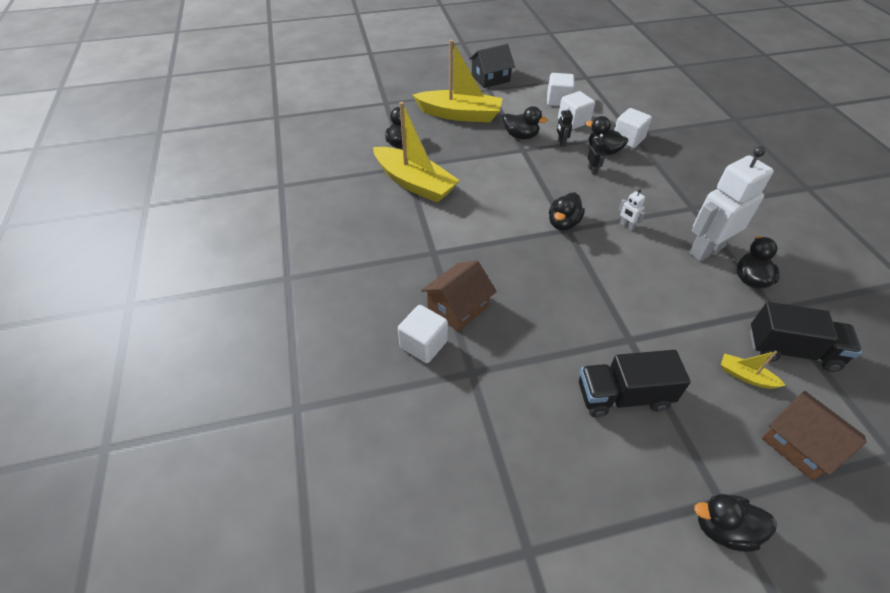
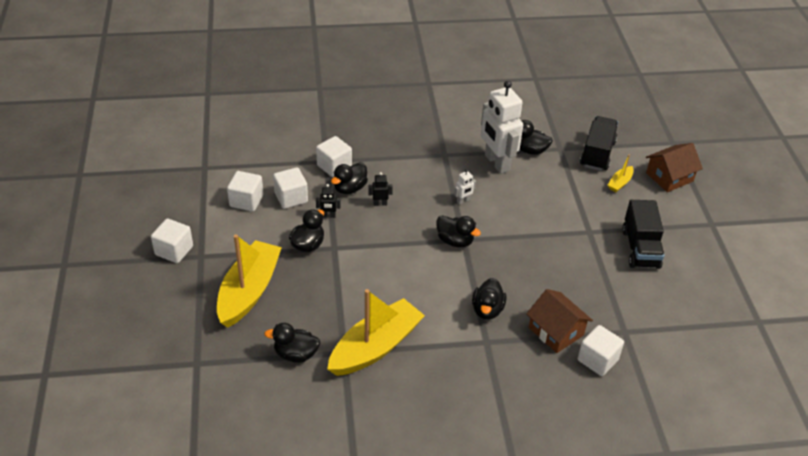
camera: 85 degrees left, 5 degrees down
black house [469,44,515,88] -> white cube [151,218,193,263]
black duck [694,494,777,552] -> black duck moved to [472,278,507,320]

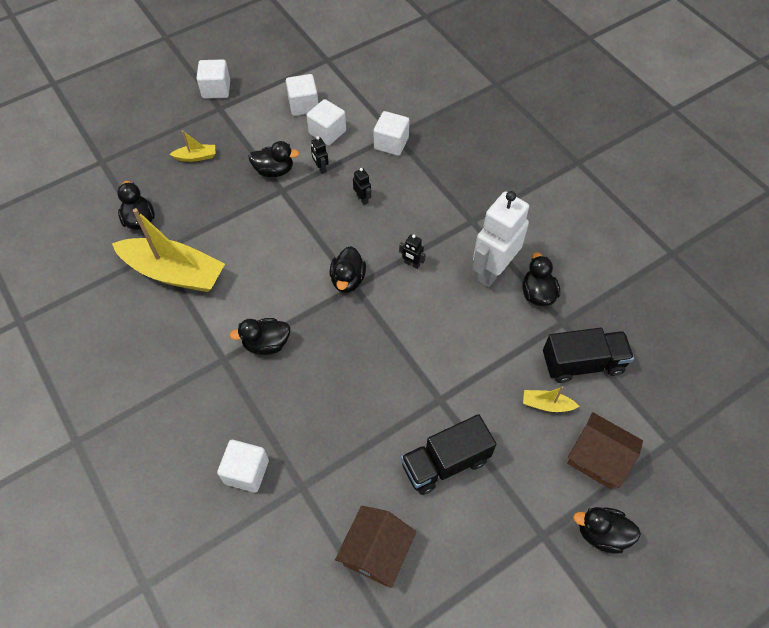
camera: 65 degrees right, 15 degrees up
yellow boat [217,234,282,328] -> yellow boat [170,130,216,162], size x0.43
black duck [331,162,368,194] -> black duck moved to [573,507,641,554]
white robot [454,169,476,205] -> black robot [399,234,426,269]
brown house [526,289,593,353] -> brown house moved to [335,506,416,588]

